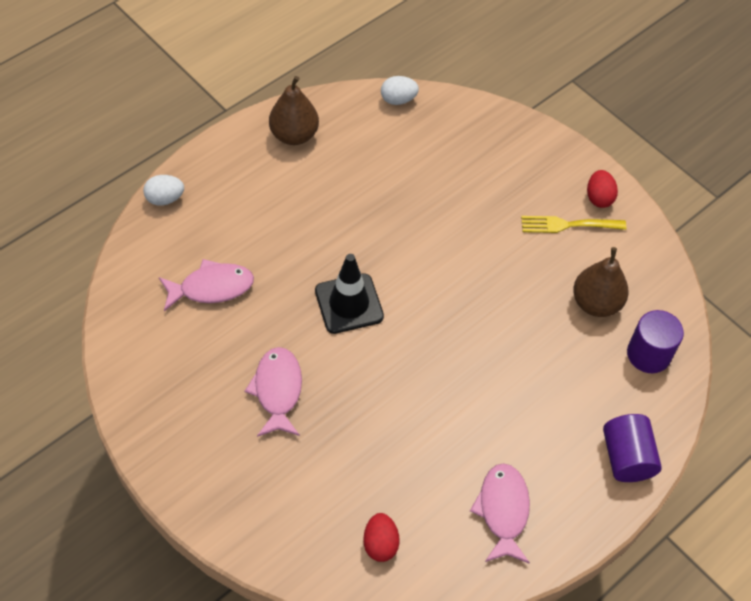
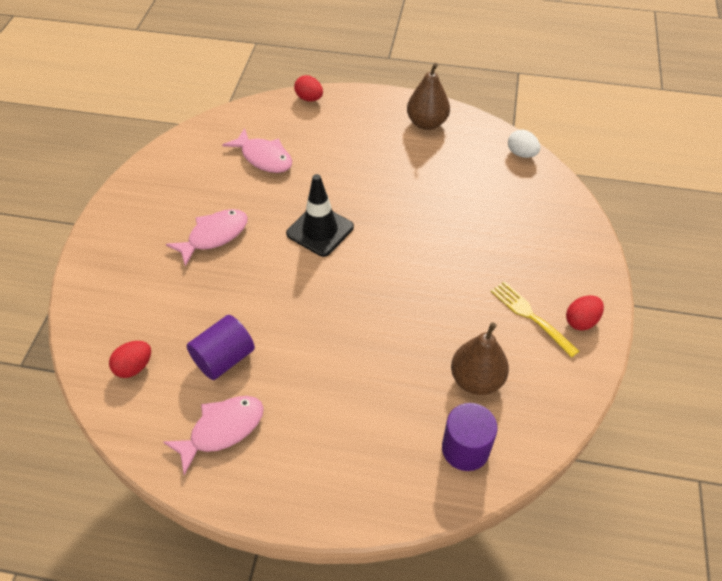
camera: 55 degrees right, 5 degrees down
white egg [143,175,184,206] -> red egg [294,75,323,101]
purple cylinder [603,414,662,482] -> purple cylinder moved to [187,315,255,380]

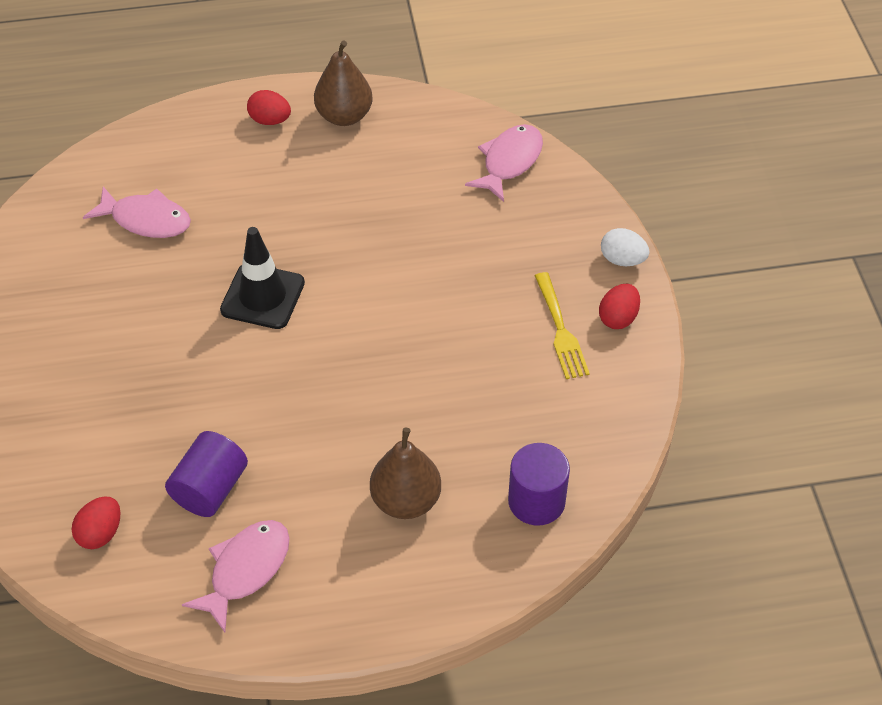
camera: 20 degrees left, 0 degrees up
pink fish [166,209,248,267] -> pink fish moved to [465,124,543,202]
red egg [294,75,323,101] -> red egg moved to [247,90,291,125]
brown pear [451,323,509,395] -> brown pear moved to [370,428,441,519]
yellow fork [491,281,579,358] -> yellow fork turned 135 degrees counterclockwise [535,272,590,379]
white egg [508,130,540,158] -> white egg moved to [601,228,650,266]

